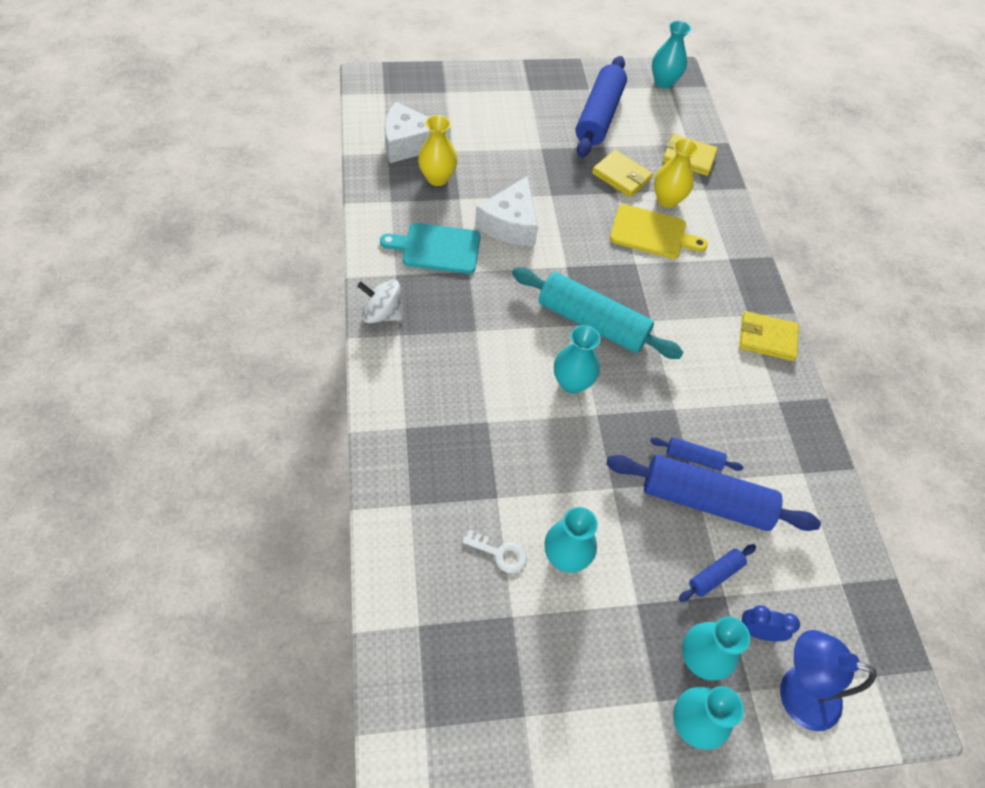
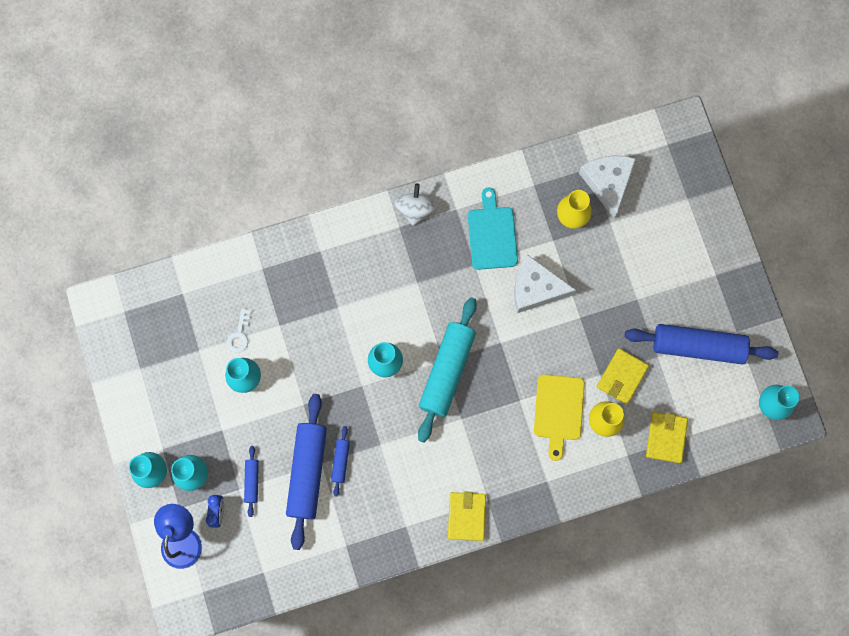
camera: 85 degrees right, 20 degrees up
blue rolling pin [679,544,756,602] -> blue rolling pin turned 45 degrees clockwise [244,446,259,517]

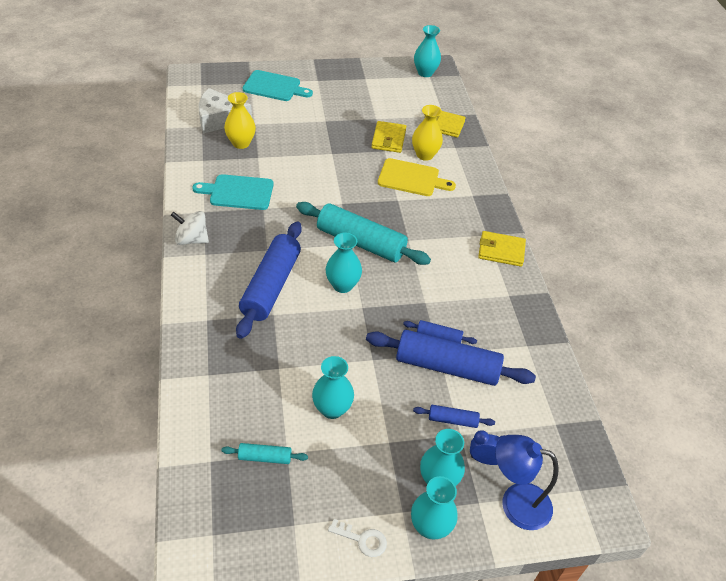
camera: 85 degrees left, 30 degrees down
white key [227,308,251,353] -> white key moved to [328,519,387,557]
white cheese [514,254,576,313] -> none
yellow wallet [597,348,649,404] -> yellow wallet turned 60 degrees clockwise [371,121,406,153]
blue rolling pin [624,324,778,364] -> blue rolling pin moved to [236,222,302,339]
none -> turquoise rolling pin [221,443,308,464]
none -> turquoise cutting board [243,70,313,101]

